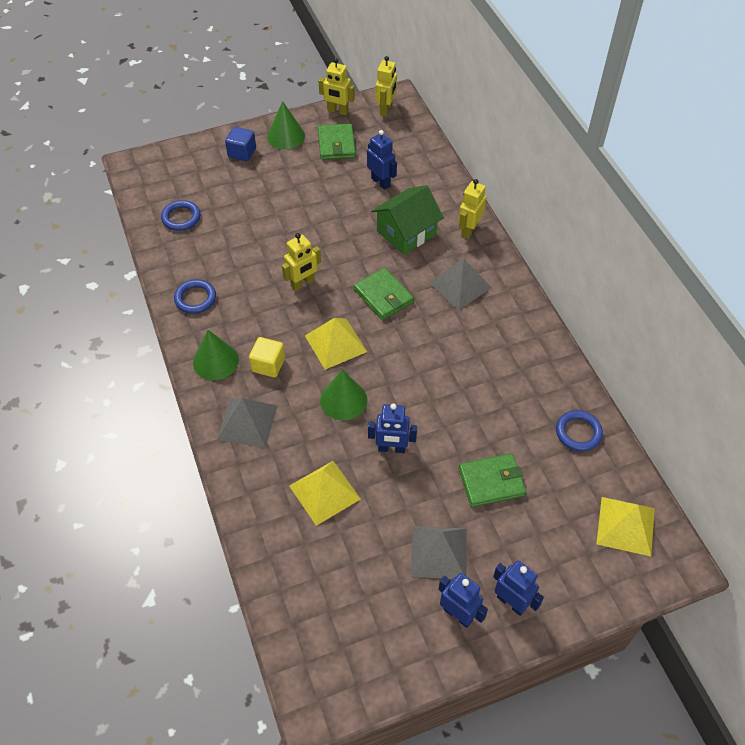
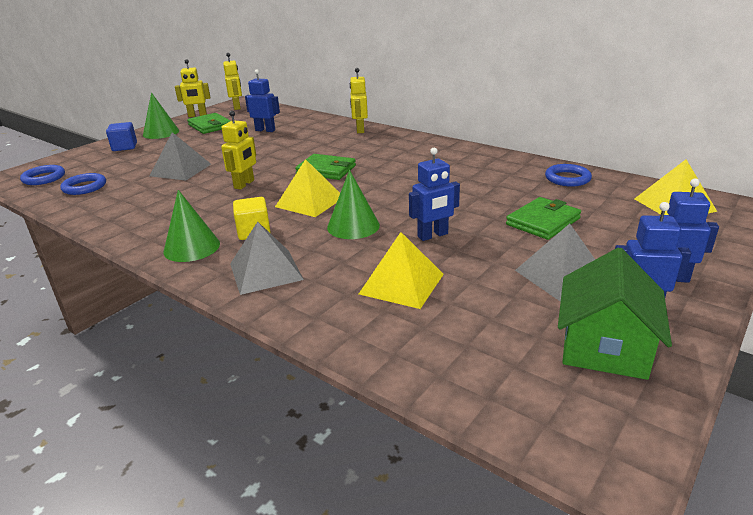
camera: 30 degrees left, 25 degrees down
blue ring [174,279,216,314] -> blue ring moved to [20,165,65,185]
green house [371,185,444,255] -> green house moved to [558,248,672,380]
grey pyramid [429,258,492,310] -> grey pyramid moved to [150,132,211,181]

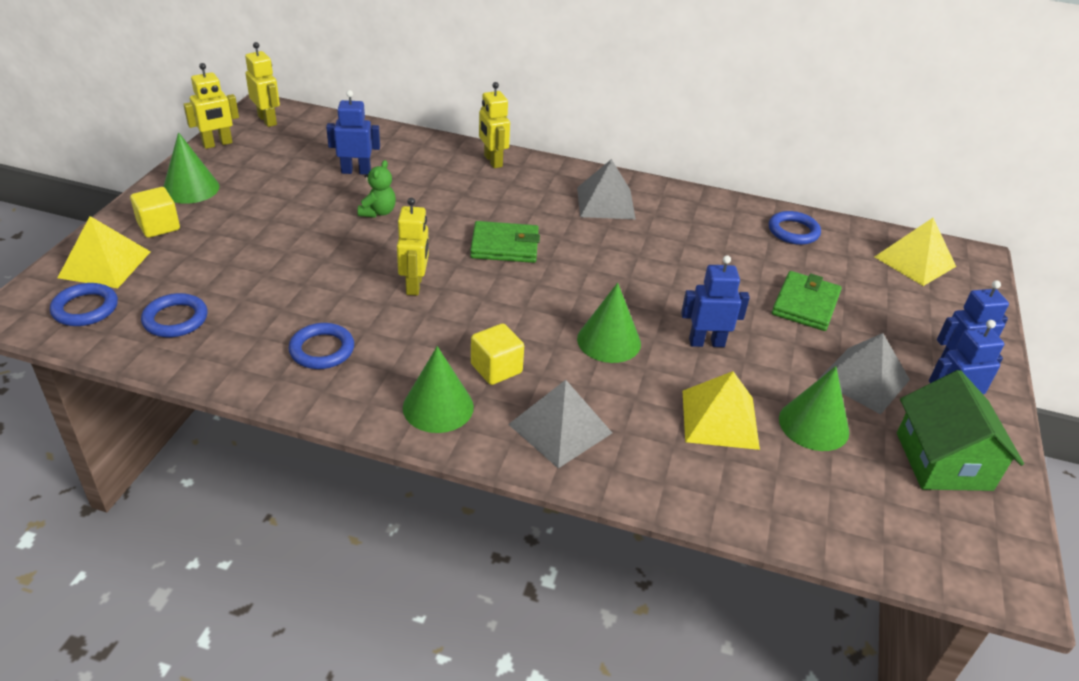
camera: 25 degrees left, 10 degrees up
blue cube [106,122,137,151] -> yellow cube [130,187,180,238]
grey pyramid [150,132,211,181] -> grey pyramid moved to [577,159,636,219]
green wallet [187,113,231,134] -> none
yellow pyramid [275,159,340,217] -> yellow pyramid moved to [58,216,150,288]
blue robot [409,148,460,241] -> blue robot turned 135 degrees counterclockwise [681,255,750,347]
none -> blue ring [288,323,354,369]
none -> green teddy bear [357,160,396,218]
none -> green cone [779,366,849,451]

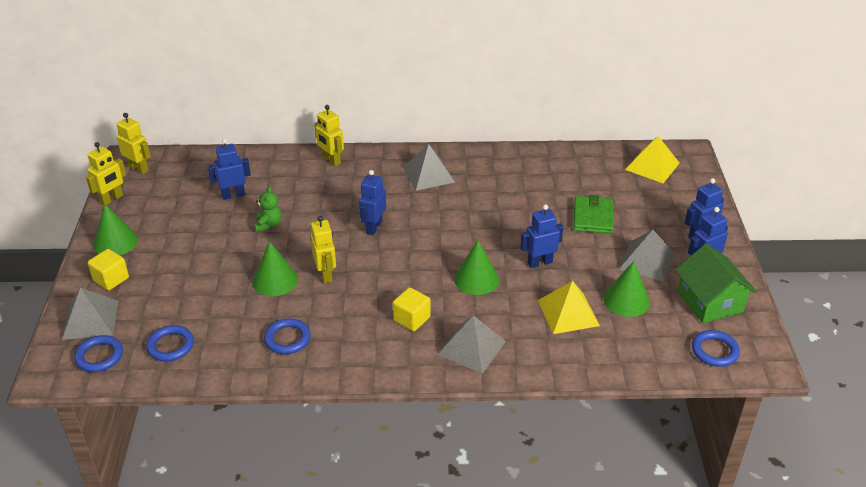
camera: 15 degrees left, 0 degrees up
yellow pyramid [58,216,150,288] -> grey pyramid [62,287,118,340]
green cone [403,346,474,433] -> green cone moved to [252,241,298,296]
green wallet [470,221,540,263] -> blue robot [359,170,386,235]
blue ring [769,211,821,245] -> blue ring moved to [692,330,740,367]

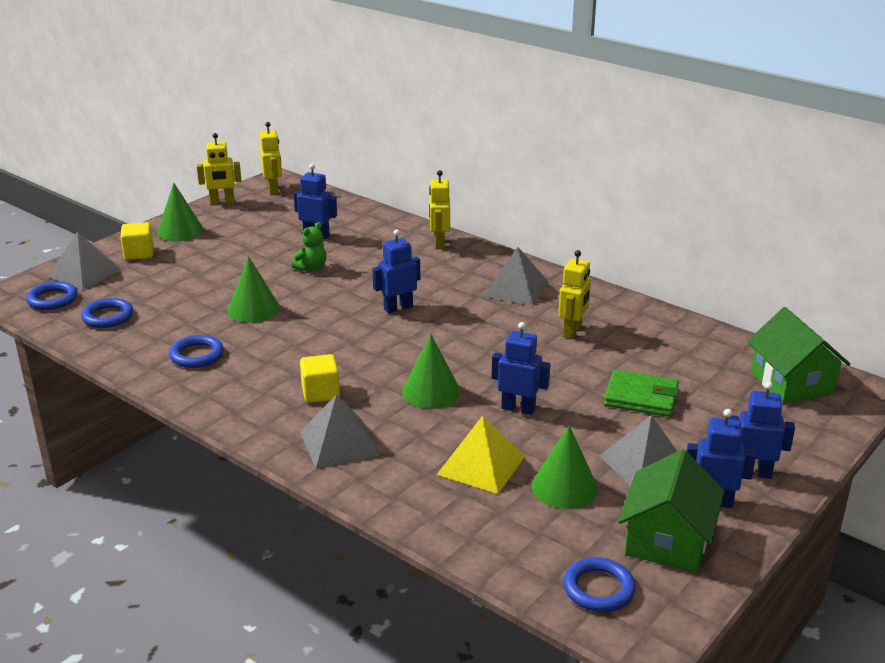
camera: 40 degrees right, 10 degrees down
yellow robot [310,216,336,283] -> yellow robot moved to [558,250,591,339]
green wallet [574,195,614,234] -> green wallet turned 60 degrees clockwise [604,370,679,417]
yellow pyramid [625,136,679,183] -> green house [747,307,850,404]

